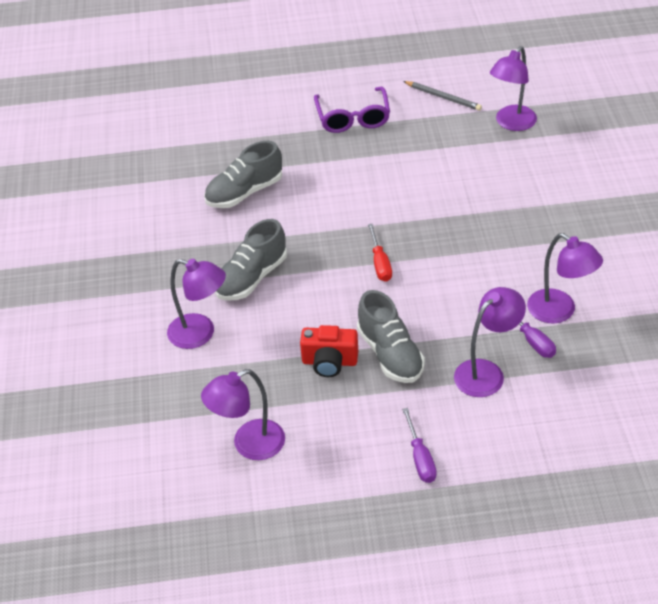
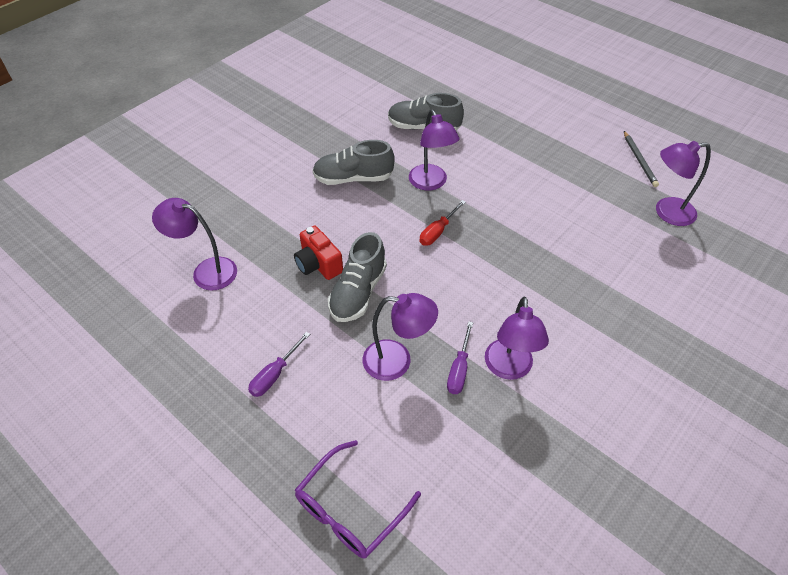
camera: 45 degrees right, 5 degrees up
purple lamp [167,259,226,349] -> purple lamp moved to [409,109,459,191]
purple glasses [314,87,390,133] -> purple glasses moved to [295,440,421,559]

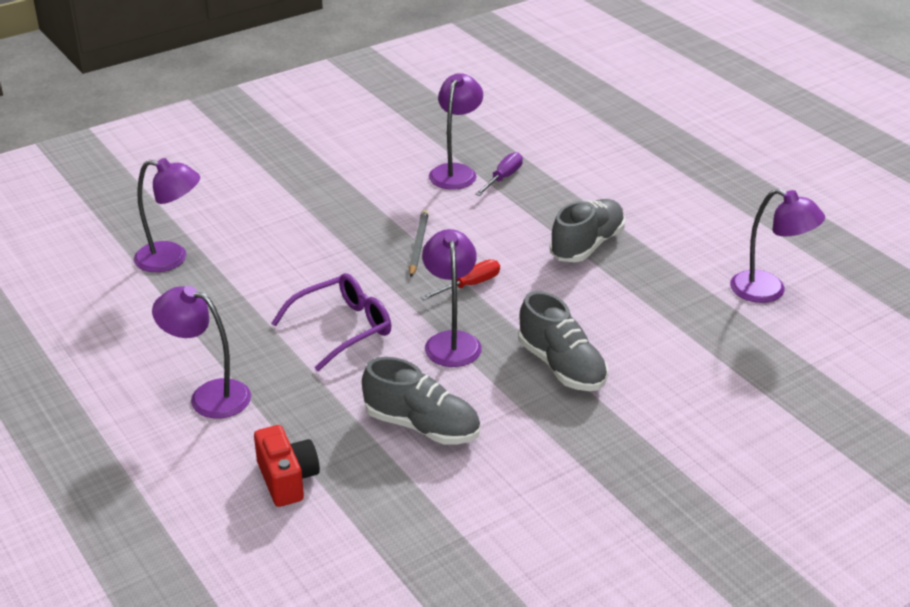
camera: 165 degrees left, 15 degrees down
purple screwdriver [248,332,310,397] -> none
red camera [294,226,343,280] -> red camera moved to [254,425,320,507]
purple glasses [295,440,421,559] -> purple glasses moved to [272,273,391,371]
grey shoe [313,140,395,185] -> grey shoe turned 45 degrees clockwise [519,291,608,391]
purple lamp [363,293,438,381] -> purple lamp moved to [152,286,251,419]
grey pencil [624,131,659,187] -> grey pencil moved to [409,210,429,277]

